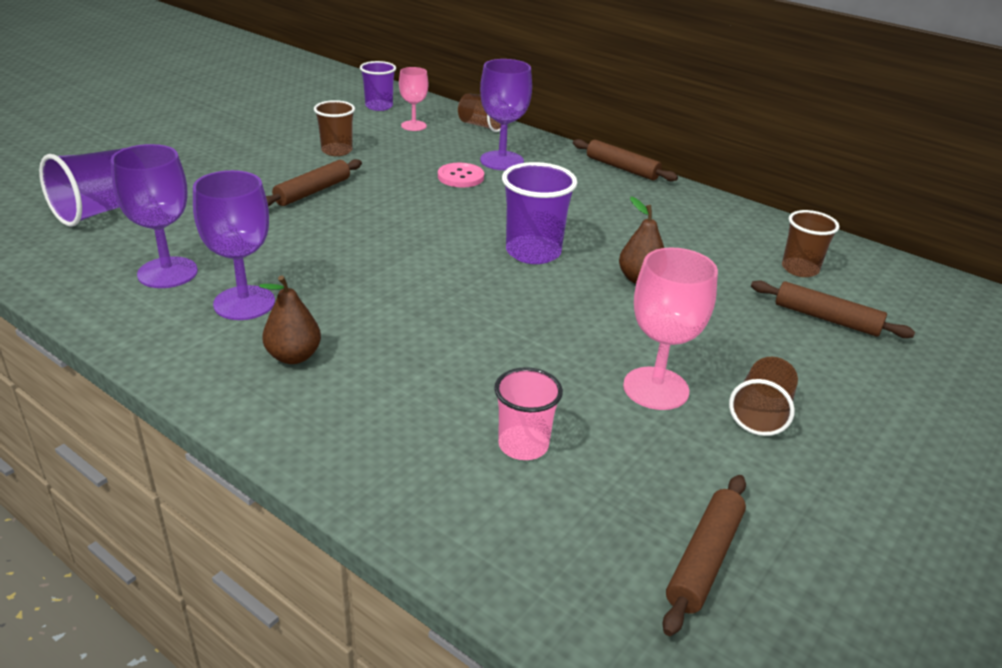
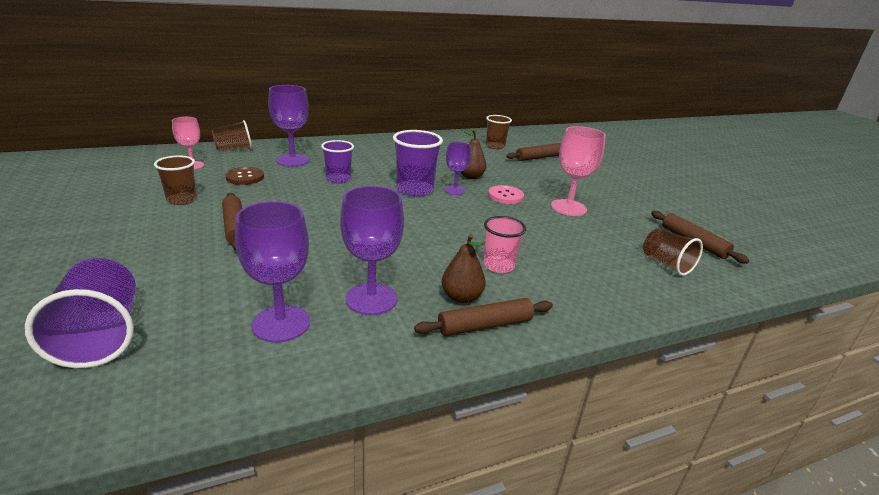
camera: 60 degrees left, 5 degrees down
purple cup [360,61,396,111] -> purple cup moved to [321,140,354,183]
pink button [438,163,484,188] -> pink button moved to [488,185,524,204]
pink cup [494,367,563,460] -> pink cup moved to [483,216,526,273]
brown rolling pin [573,139,678,181] -> brown rolling pin moved to [414,298,553,336]
brown cup [729,357,798,436] -> brown cup moved to [643,228,703,276]
none -> brown button [225,167,264,185]
none -> purple goblet [444,142,471,195]

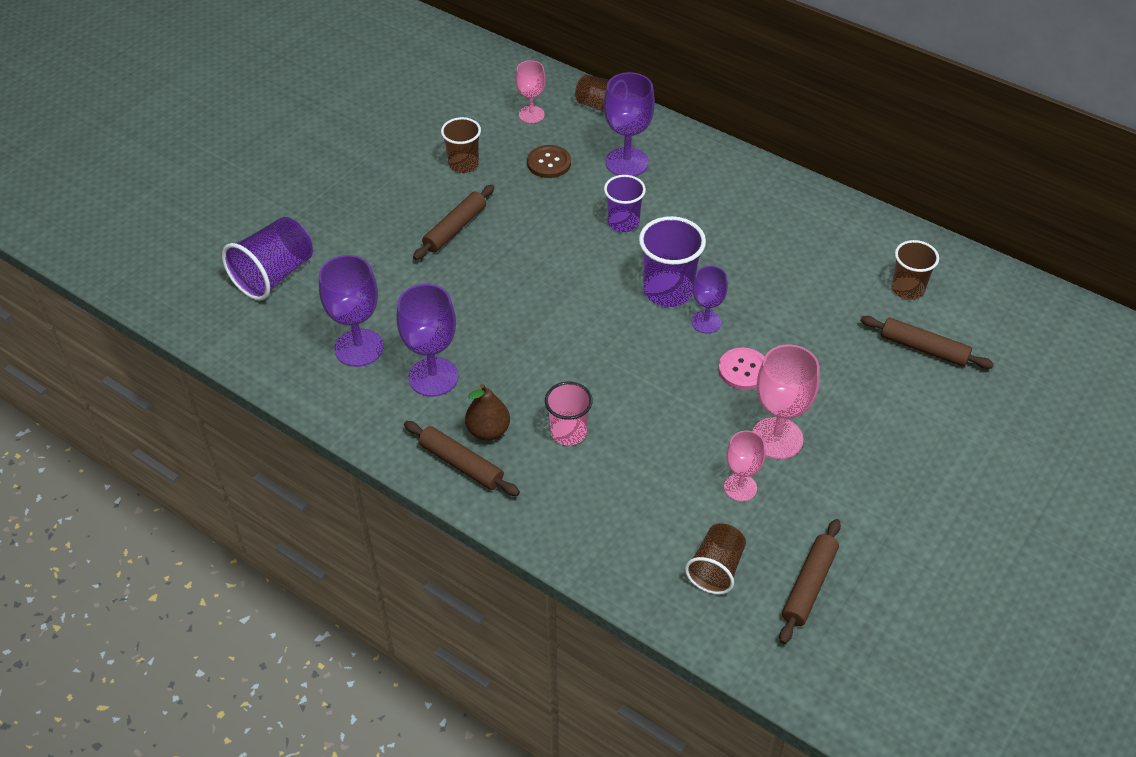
camera: 60 degrees right, 20 degrees up
brown pear [461,130,487,179] -> none
none -> pink goblet [724,431,766,502]

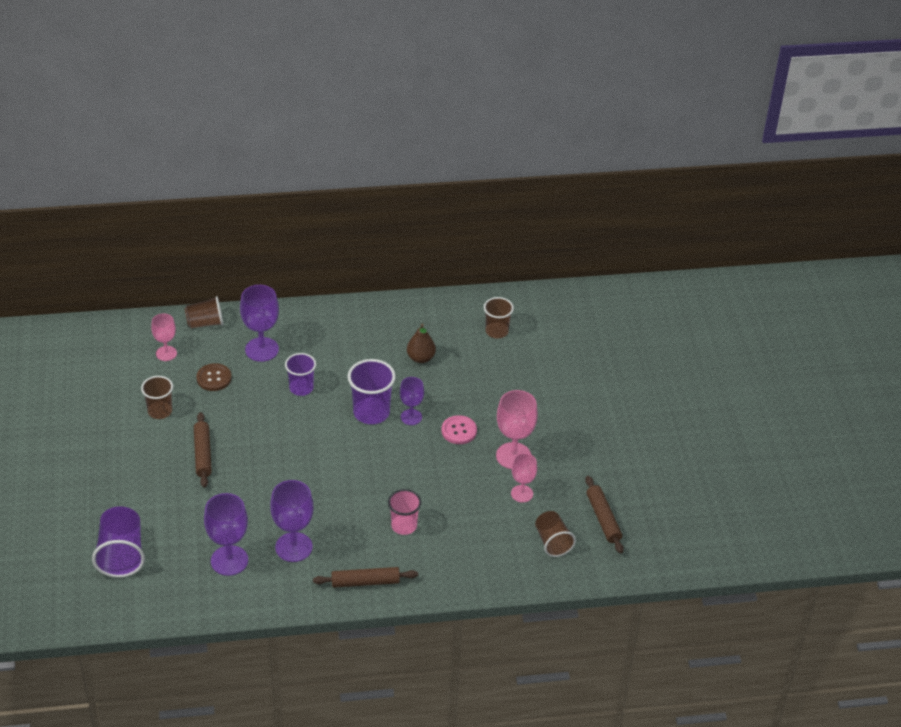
camera: 45 degrees left, 5 degrees down
brown pear [465,384,510,441] -> brown pear moved to [407,323,436,363]
brown rolling pin [860,316,994,369] -> none

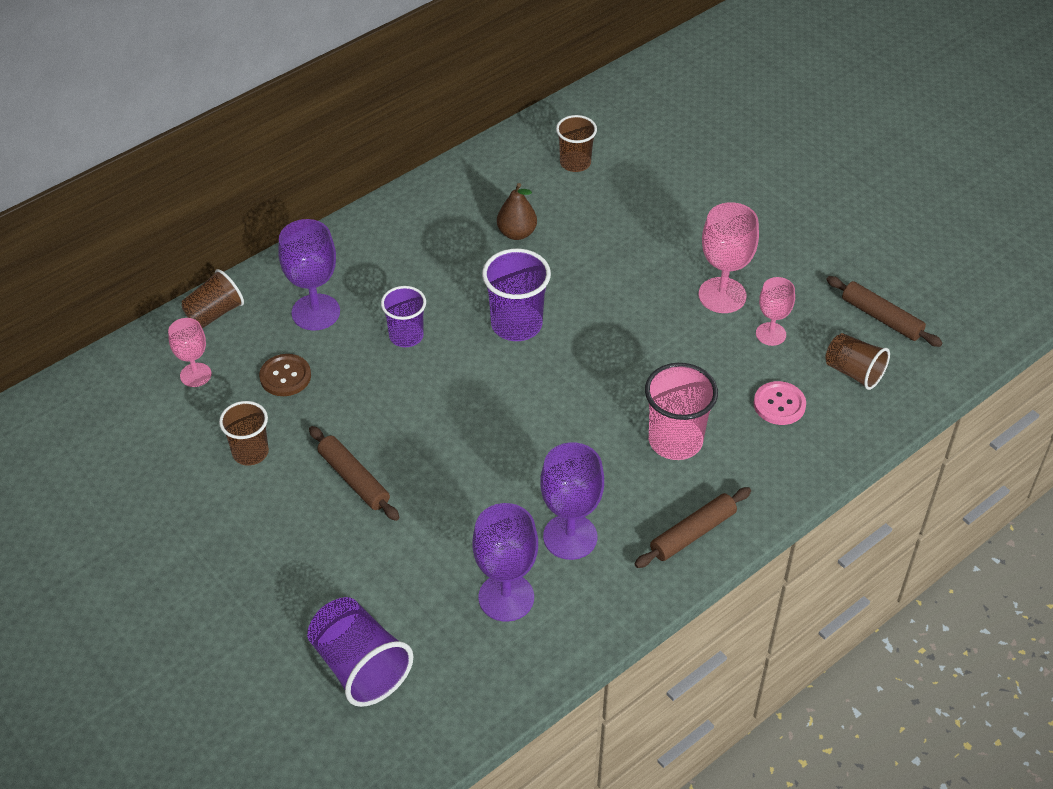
camera: 30 degrees left, 5 degrees up
pink cup [388,489,421,535] -> pink cup [645,363,718,460], size x1.50
purple goblet [400,377,424,425] -> none
pink button [441,415,477,444] -> pink button moved to [754,381,806,425]

